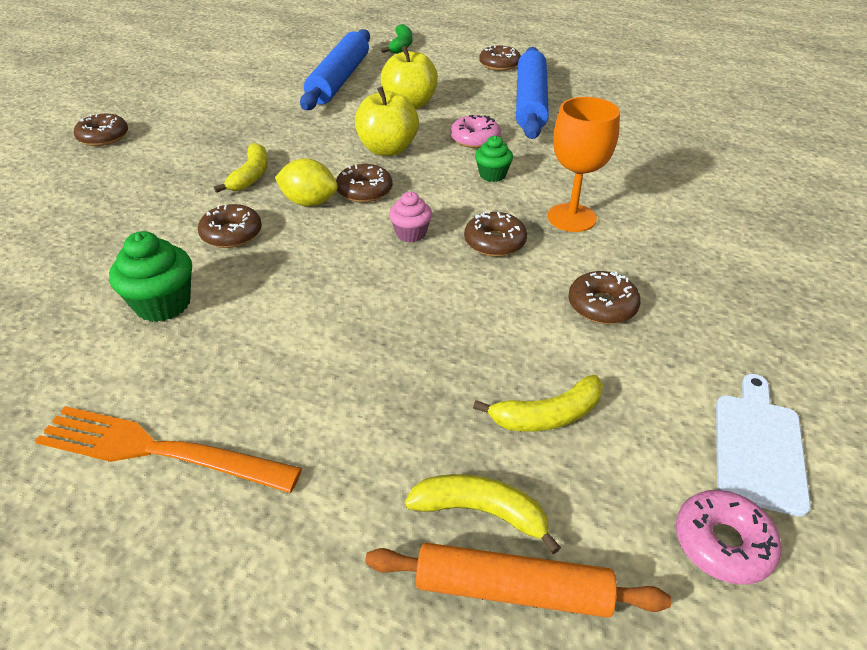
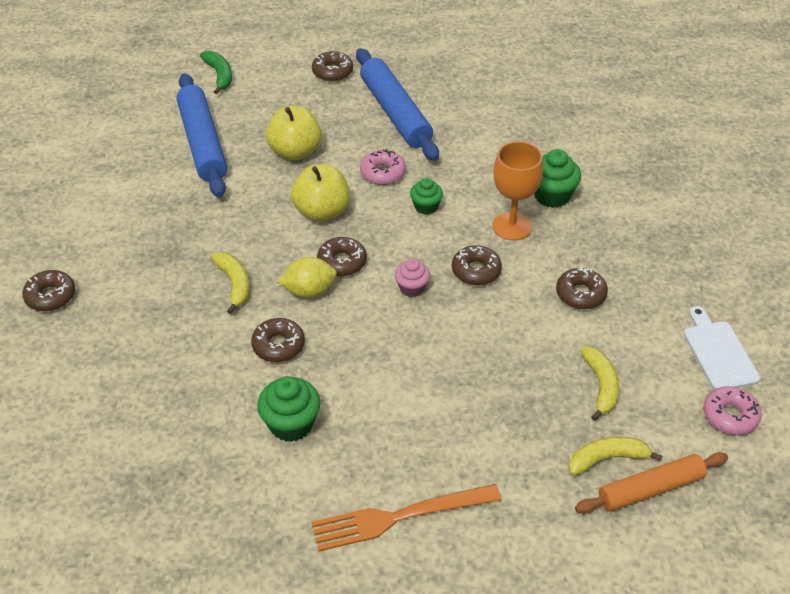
camera: 30 degrees left, 5 degrees up
yellow banana [473,375,603,432] -> yellow banana turned 45 degrees counterclockwise [580,347,619,421]
none -> green cupcake [534,149,581,208]

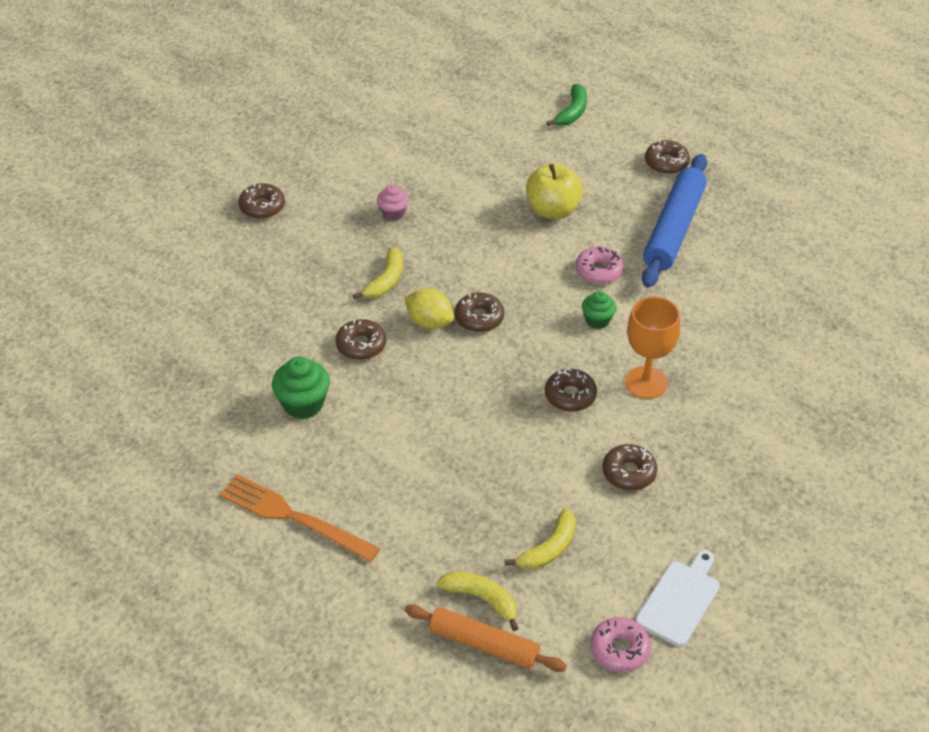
camera: 45 degrees right, 0 degrees up
blue rolling pin [176,73,227,198] -> none
yellow apple [291,165,349,222] -> none
pink cupcake [395,259,430,297] -> pink cupcake moved to [377,184,409,221]
green cupcake [534,149,581,208] -> none

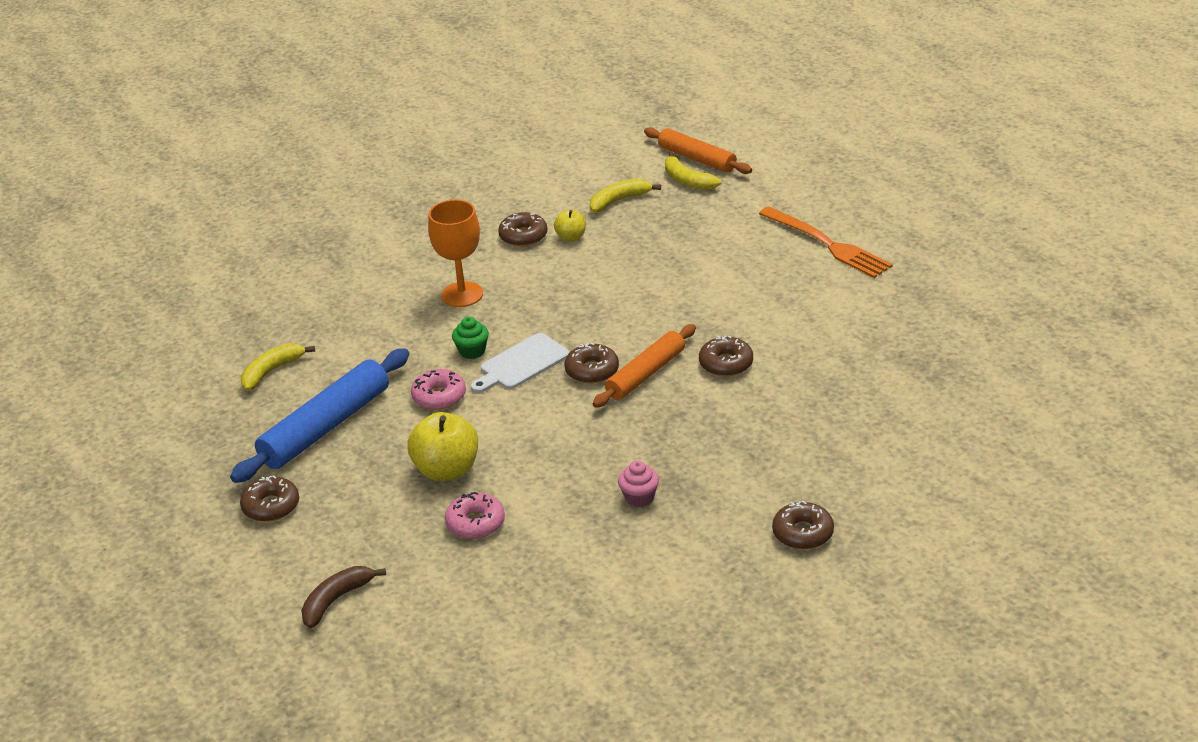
camera: 160 degrees left, 10 degrees down
green cupcake [272,357,330,419] -> none
yellow banana [353,247,403,299] -> yellow banana moved to [241,343,315,391]
yellow lemon [404,288,454,329] -> orange rolling pin [593,324,696,408]
brown donut [545,368,597,412] -> none
green banana [546,84,587,126] -> brown banana [301,566,386,628]
pink donut [590,617,651,672] -> pink donut moved to [445,491,505,539]
white cutting board [635,550,719,647] -> white cutting board moved to [471,333,570,393]
none -> yellow apple [554,210,586,241]

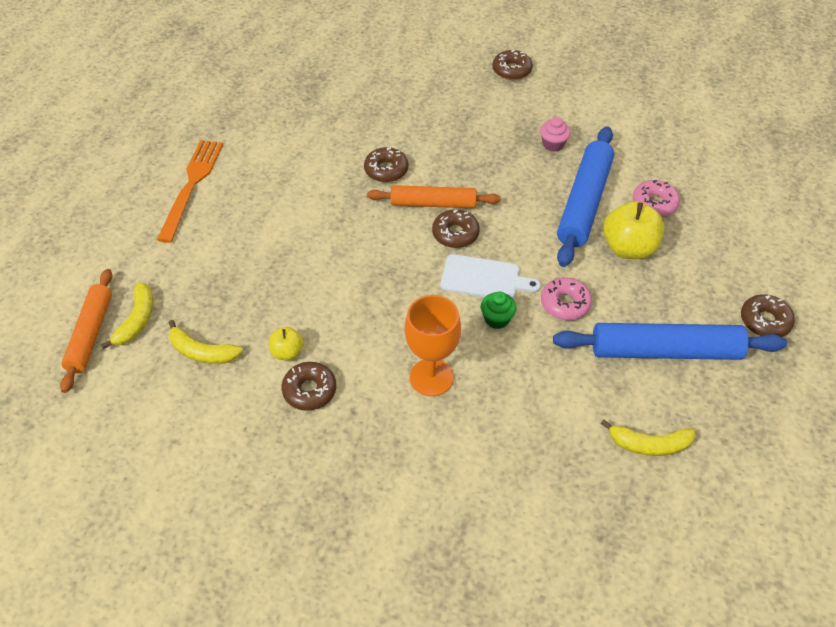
camera: 130 degrees left, 15 degrees up
brown banana [301,566,386,628] -> none
none -> blue rolling pin [557,126,614,267]

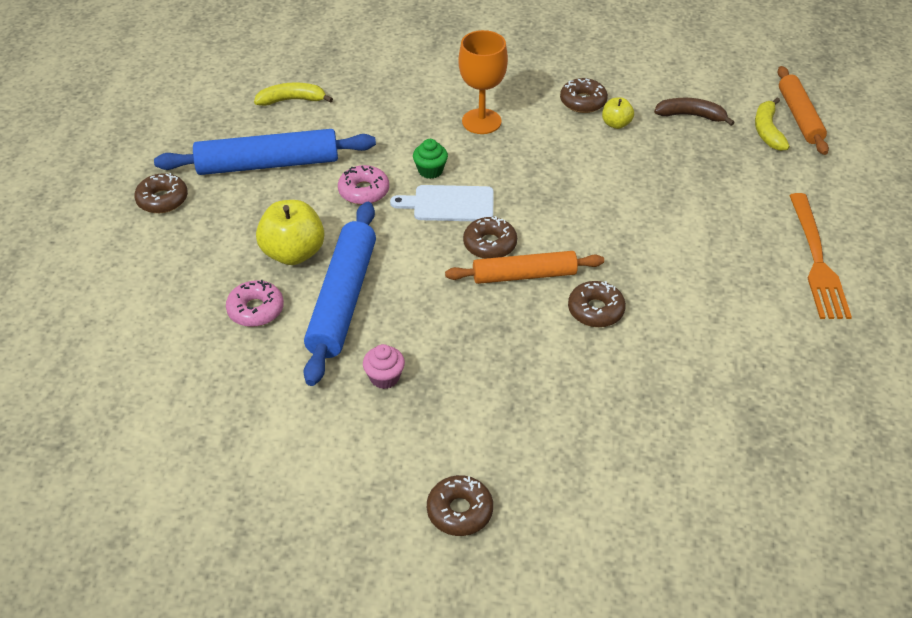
camera: 170 degrees right, 5 degrees down
yellow banana [168,320,243,364] -> brown banana [654,98,735,126]

